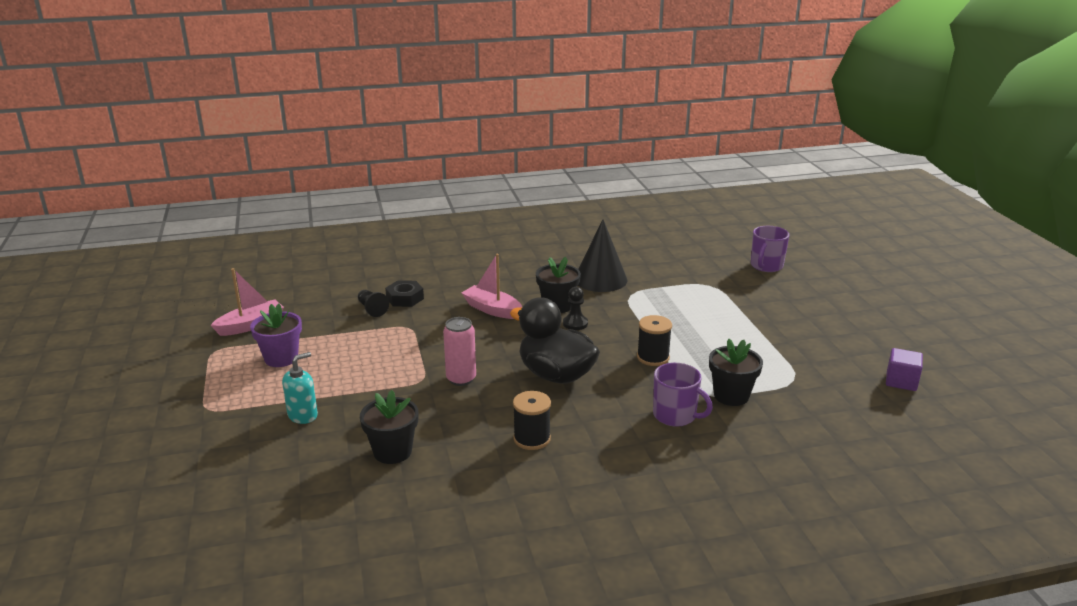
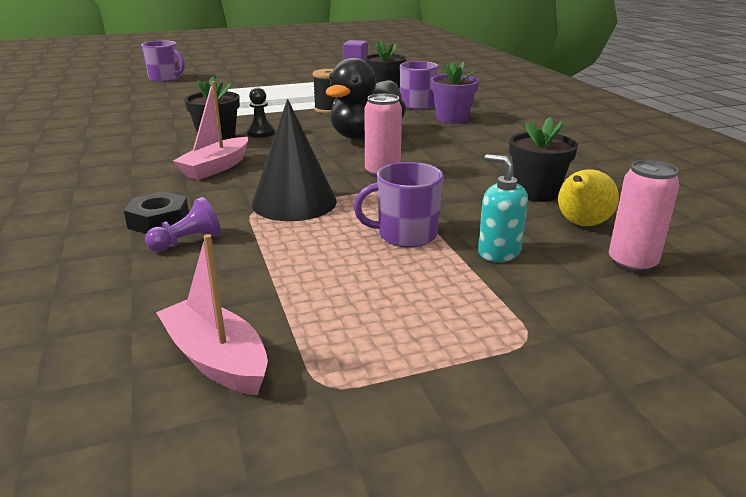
camera: 95 degrees left, 0 degrees up
purple flower pot [250,304,302,367] -> purple flower pot moved to [430,61,479,124]
black pawn [358,290,389,317] -> purple pawn [145,197,221,252]
black spool [513,391,551,450] -> none
black cone [578,219,628,292] -> black cone moved to [252,99,337,221]
none -> purple mug [354,162,443,247]
none -> yellow pear [558,169,619,226]
none -> pink can [609,160,680,273]

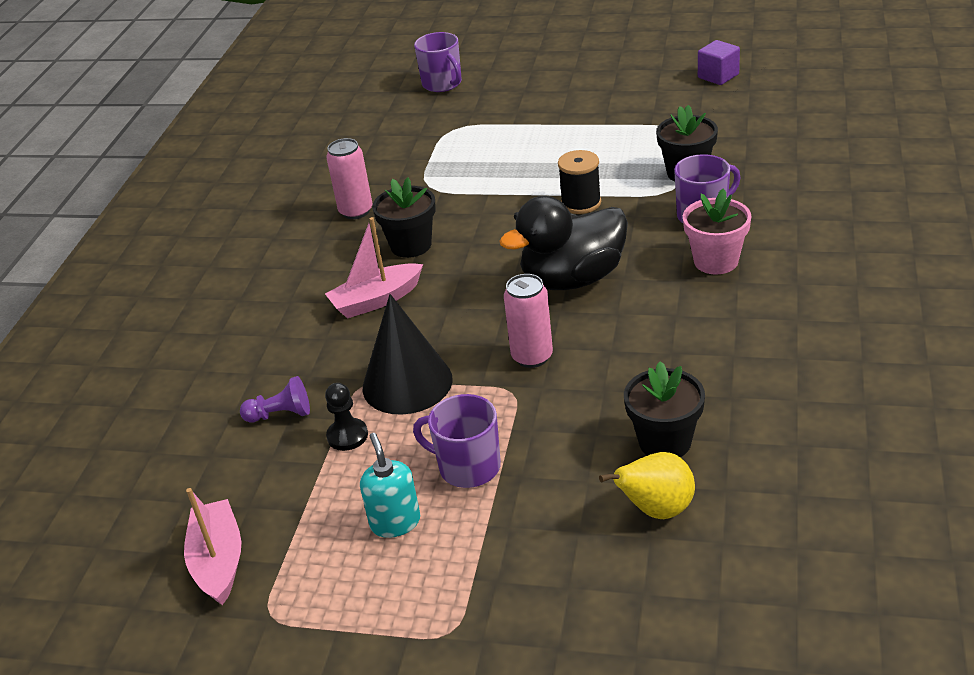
camera: 35 degrees right, 10 degrees up
black nut [124,191,189,234] -> none
black pawn [247,87,275,138] -> black pawn moved to [325,383,368,451]
purple flower pot [430,61,479,124] -> pink flower pot [683,188,751,275]
turquoise soap dispenser [478,154,528,262] -> turquoise soap dispenser moved to [360,433,420,538]
pink can [609,160,680,273] -> pink can moved to [326,138,372,219]

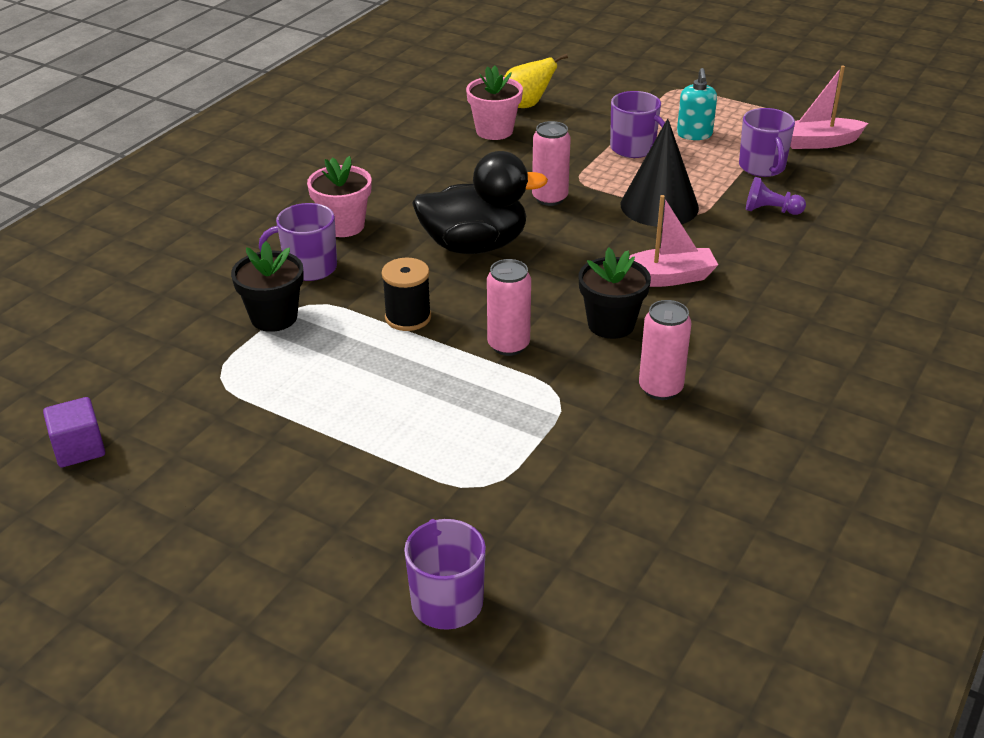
camera: 165 degrees left, 0 degrees up
pink boat [184,488,241,605] -> pink boat turned 75 degrees clockwise [790,65,868,149]
black pawn [325,383,368,451] -> none
black flower pot [624,361,705,457] -> pink flower pot [466,66,523,140]
none -> pink can [487,259,531,356]
none -> purple mug [739,108,795,177]

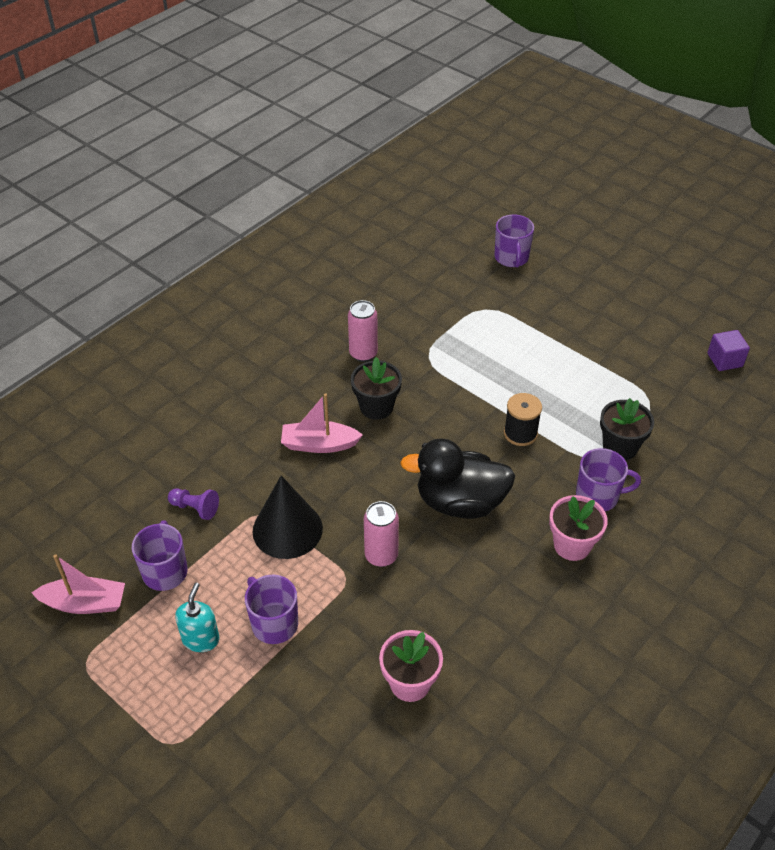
camera: 170 degrees left, 10 degrees up
pink can [487,259,531,356] -> none
yellow pear [504,53,568,108] -> none

